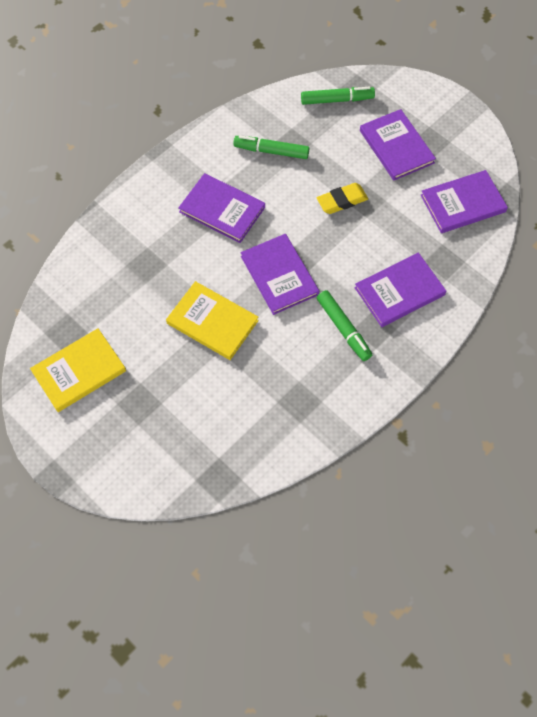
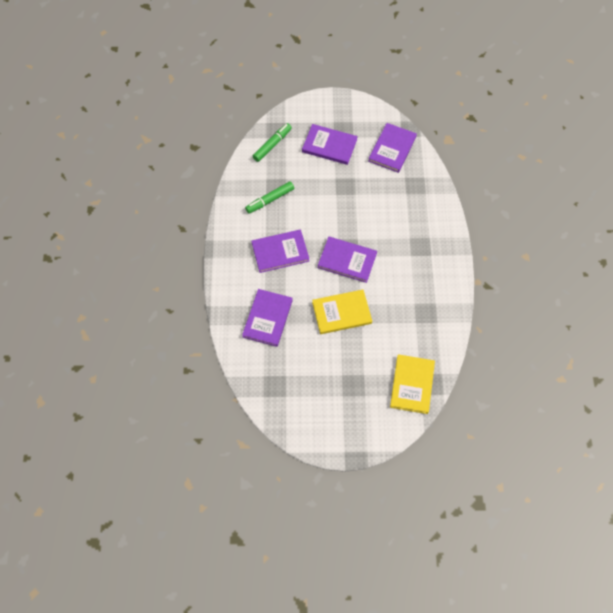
camera: 45 degrees left, 0 degrees up
yellow book [30,328,126,412] -> yellow book moved to [390,354,435,414]
yellow eraser [317,183,368,214] -> none
green marker [317,290,372,361] -> none
purple book [355,253,446,327] -> purple book moved to [242,289,293,347]

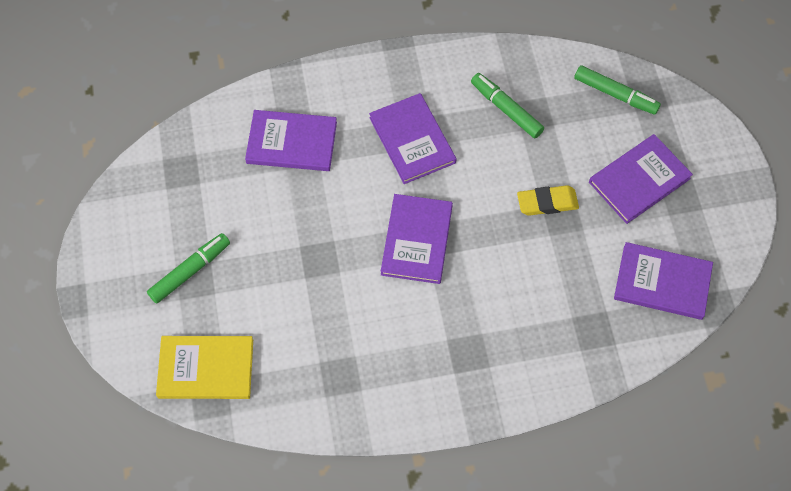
camera: 80 degrees right, 0 degrees up
purple book [302,124,358,165] -> purple book turned 45 degrees clockwise [589,134,693,224]
yellow book [312,290,372,334] -> none
none -> green marker [147,233,230,303]
none -> yellow eraser [517,185,579,216]

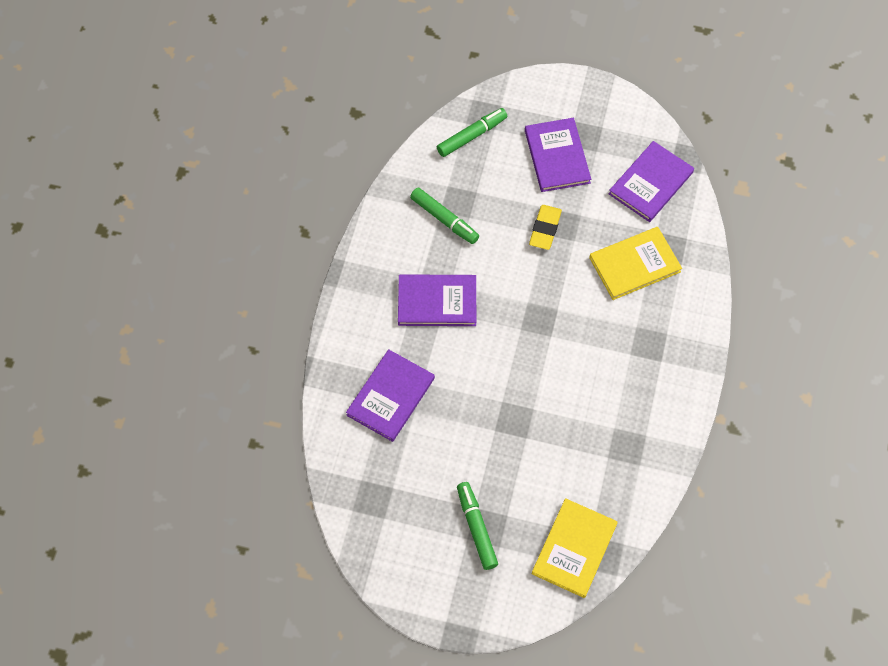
camera: 65 degrees left, 0 degrees up
purple book [381,194,453,284] -> none
green marker [471,73,544,138] -> green marker turned 120 degrees counterclockwise [410,188,479,244]
none -> yellow book [589,227,682,300]

